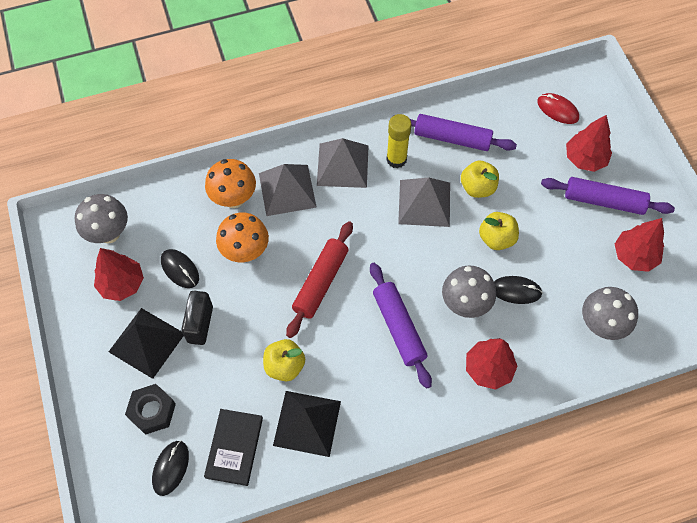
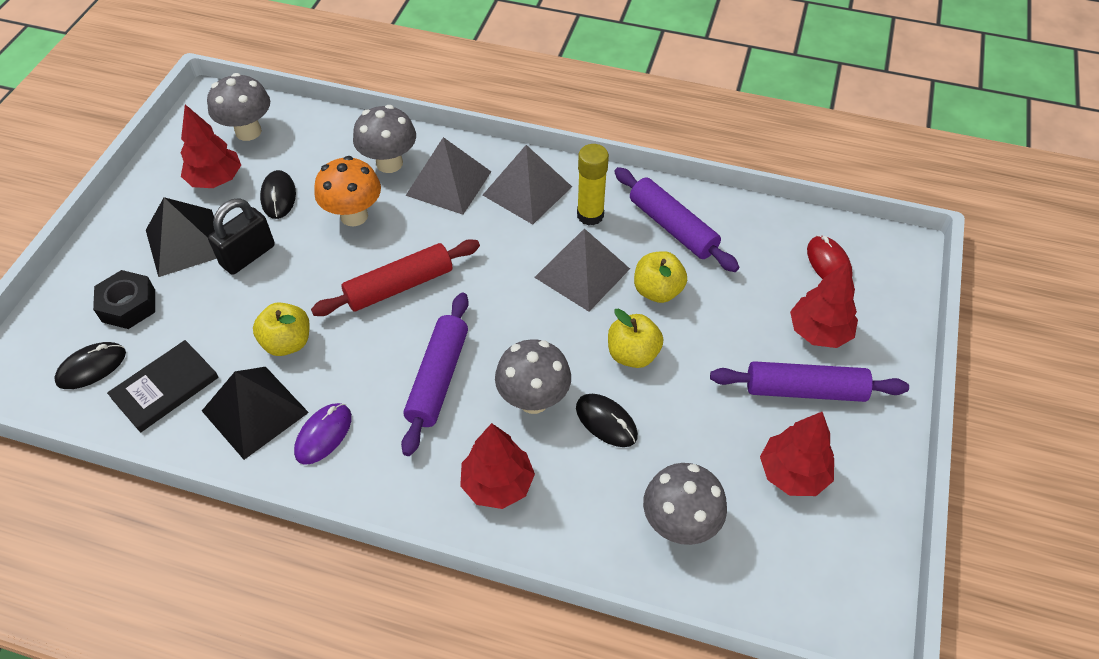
camera: 35 degrees right, 10 degrees down
orange mushroom [205,159,256,208] -> grey mushroom [353,105,416,173]
purple rolling pin [541,177,675,215] -> purple rolling pin turned 45 degrees counterclockwise [710,361,909,402]
none -> purple mouse [294,403,352,465]

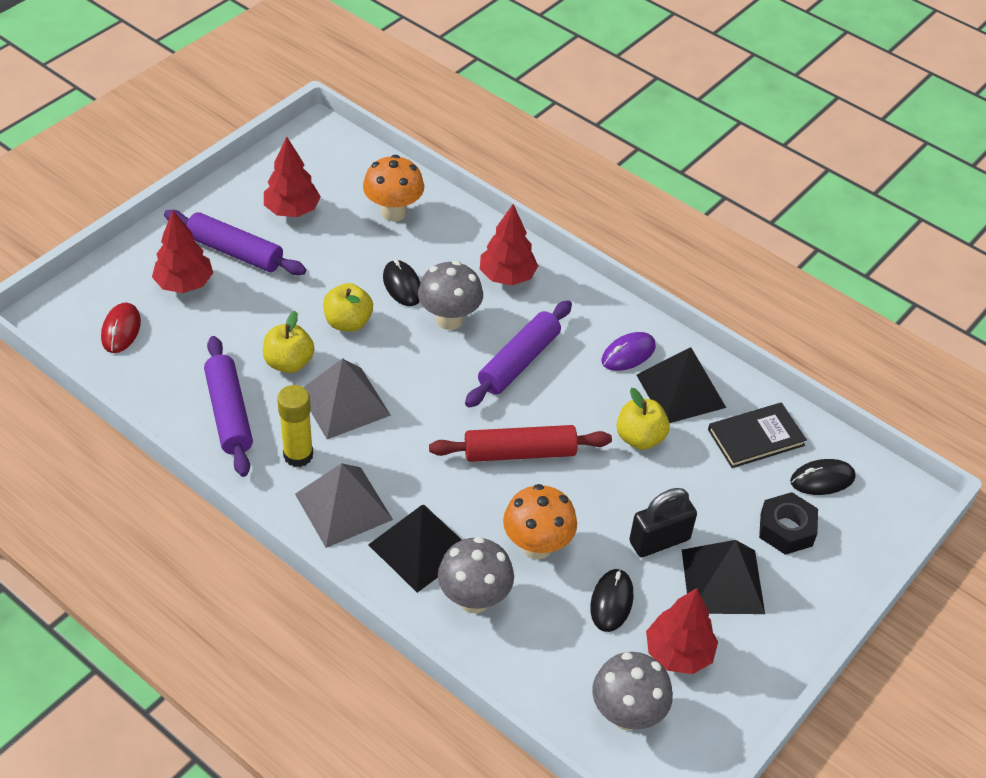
camera: 160 degrees left, 5 degrees down
grey pyramid [406,137,491,215] -> black pyramid [368,505,462,593]
grey mushroom [643,463,727,545] -> orange mushroom [363,155,424,221]

